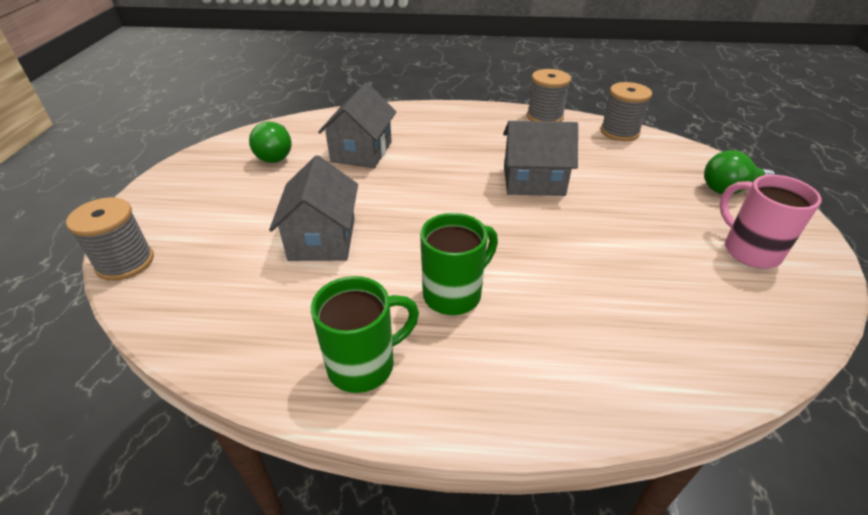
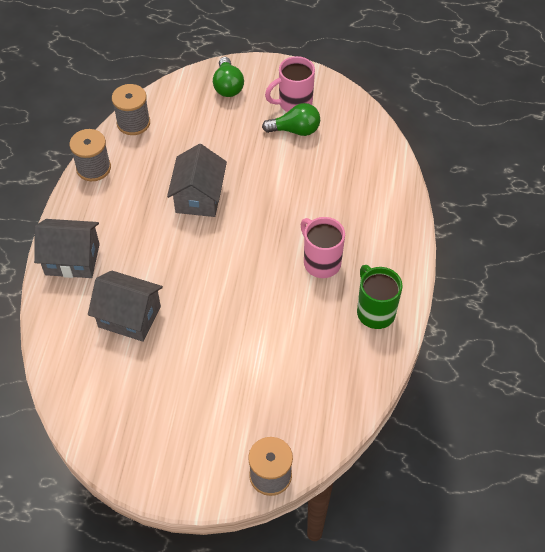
camera: 85 degrees left, 15 degrees up
green light bulb [249,121,292,163] -> green light bulb moved to [262,103,320,136]
grey house [269,155,358,261] -> grey house moved to [34,219,100,278]
green mug [420,213,498,315] -> pink mug [300,217,345,278]

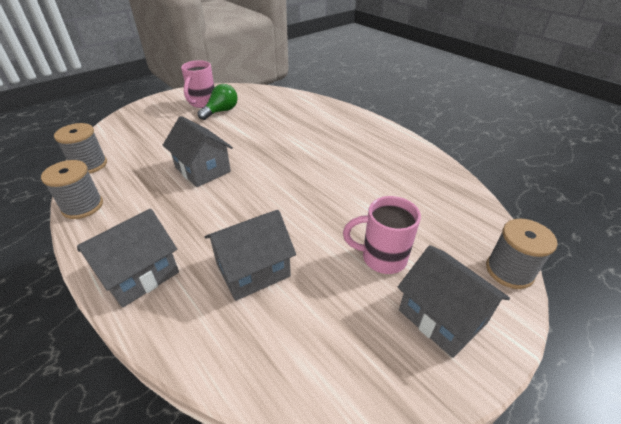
camera: 50 degrees left, 15 degrees down
green light bulb [213,57,244,97] -> none
pink mug [300,217,345,278] -> pink mug moved to [343,196,421,274]
green mug [357,265,403,329] -> none
none -> grey house [398,245,510,358]

